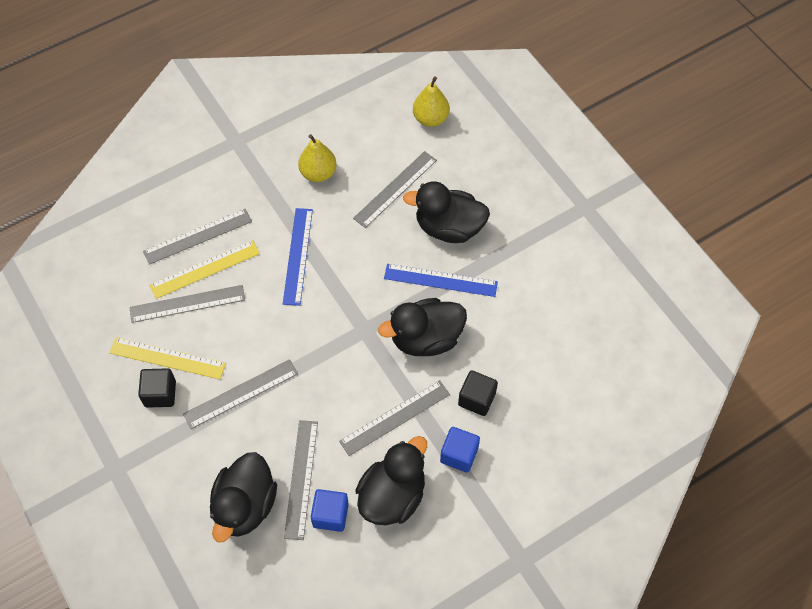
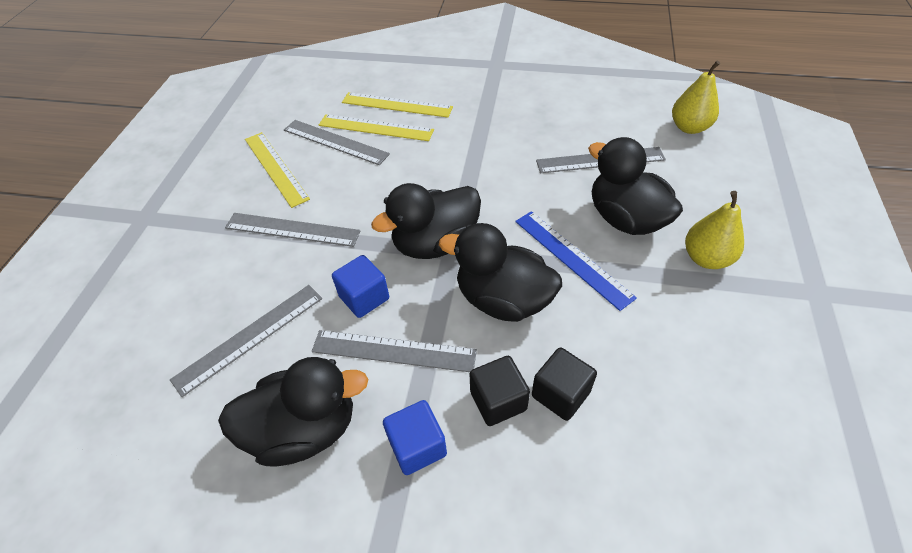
camera: 45 degrees right, 10 degrees down
black cube [138,368,176,408] -> black cube moved to [532,348,597,421]
grey ruler [143,209,252,265] -> yellow ruler [342,92,453,118]
black duck [210,452,277,542] -> black duck moved to [371,183,481,259]
blue ruler [283,208,313,306] -> none
yellow pear [298,134,337,182] -> yellow pear moved to [685,191,744,269]
blue cube [311,489,349,532] -> blue cube moved to [332,255,389,318]

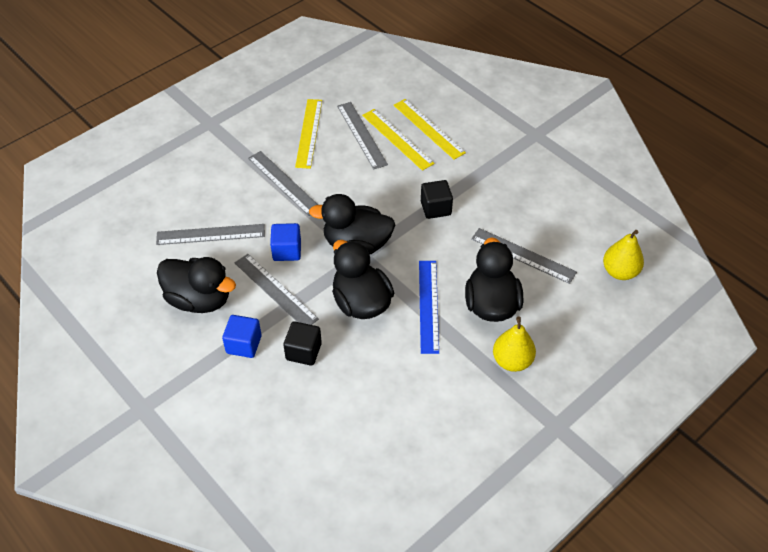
camera: 35 degrees right, 0 degrees up
black cube [532,348,597,421] -> black cube moved to [421,180,453,219]

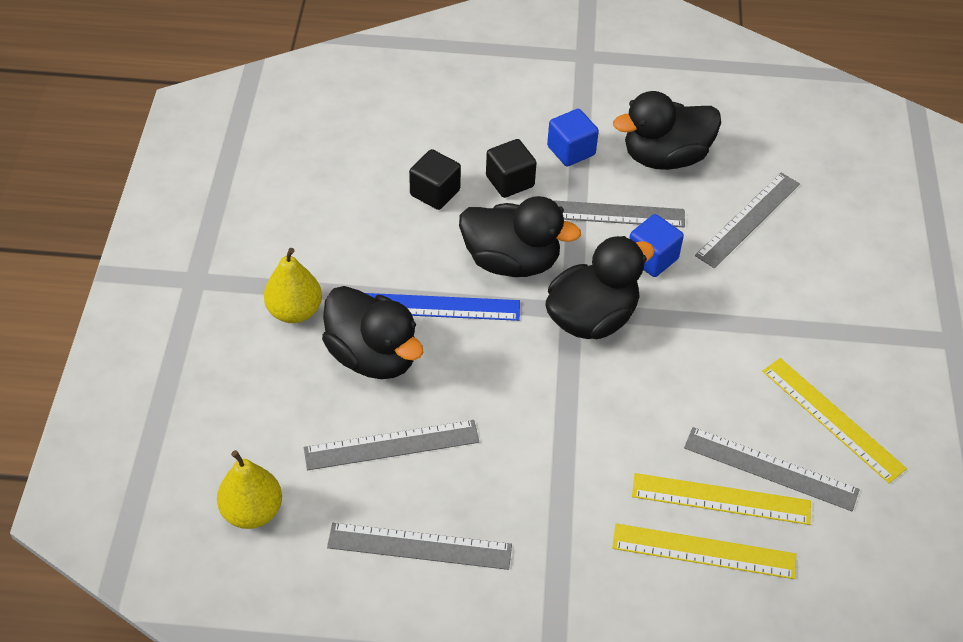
camera: 135 degrees right, 0 degrees up
grey ruler [248,151,318,216] -> grey ruler moved to [327,523,512,570]
blue ruler [419,261,439,354] -> blue ruler turned 45 degrees counterclockwise [365,293,520,321]
black cube [421,180,453,219] -> black cube moved to [409,149,461,210]

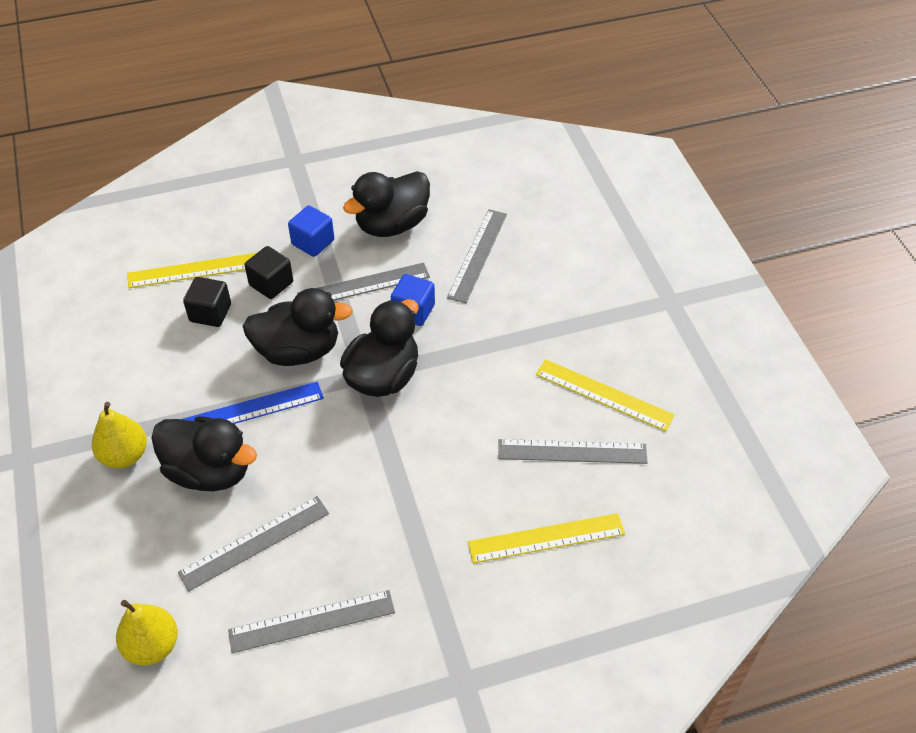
camera: 20 degrees left, 0 degrees up
yellow ruler [632,473,811,525] -> yellow ruler moved to [127,252,258,288]

